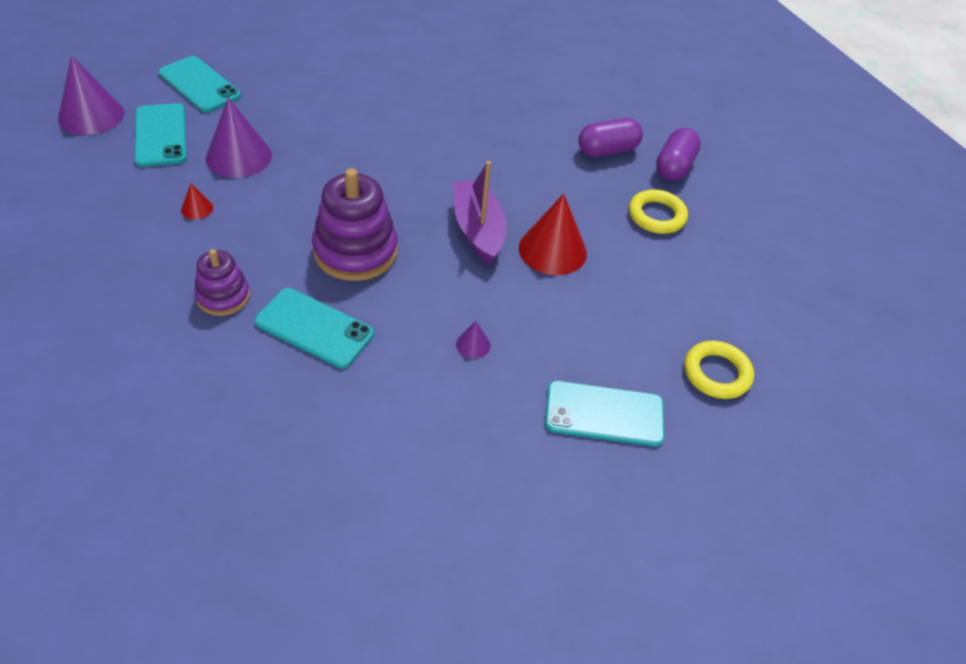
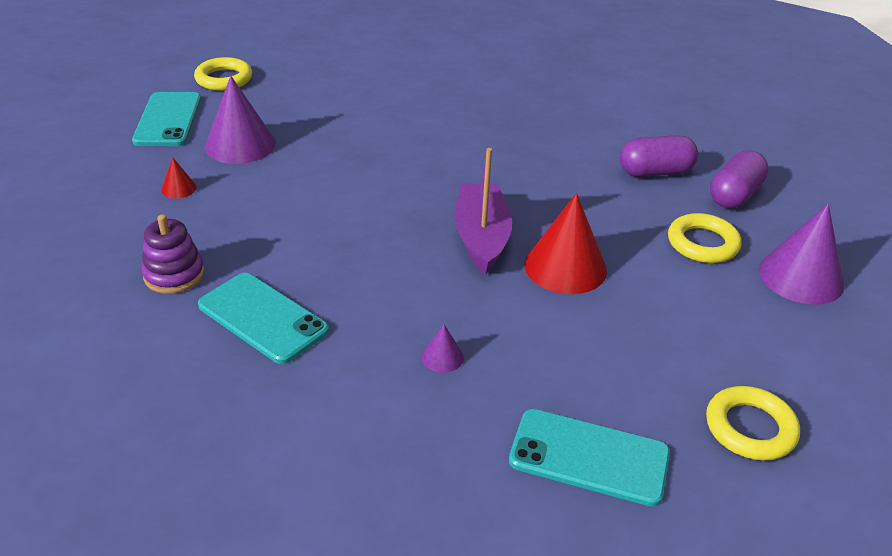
camera: 15 degrees right, 10 degrees down
purple cone [58,55,124,135] -> purple cone moved to [758,204,844,305]
turquoise phone [158,56,241,112] -> yellow ring [194,57,252,91]
purple stacking toy [312,168,398,281] -> none

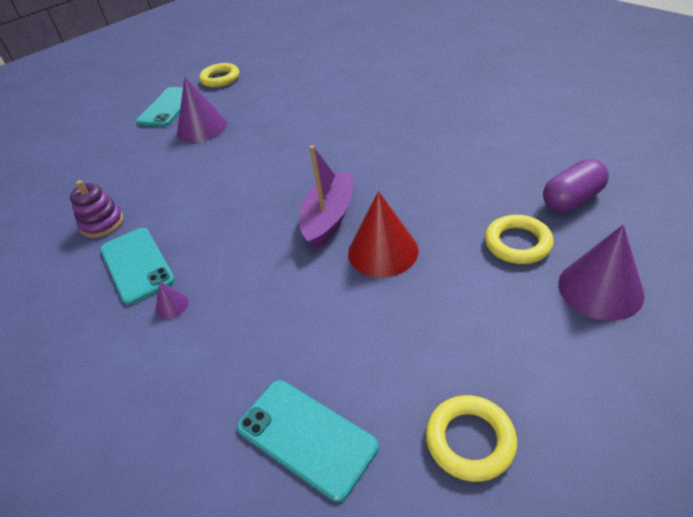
camera: 25 degrees right, 5 degrees up
red cone [161,158,197,199] -> none
purple cone [422,324,464,373] -> purple cone moved to [156,282,189,319]
purple capsule [620,135,698,177] -> none

